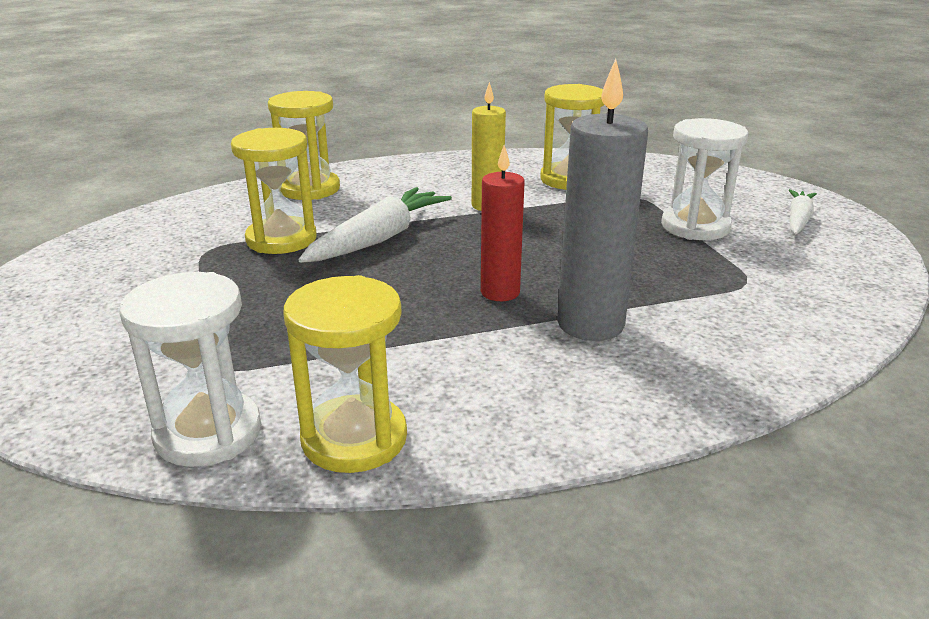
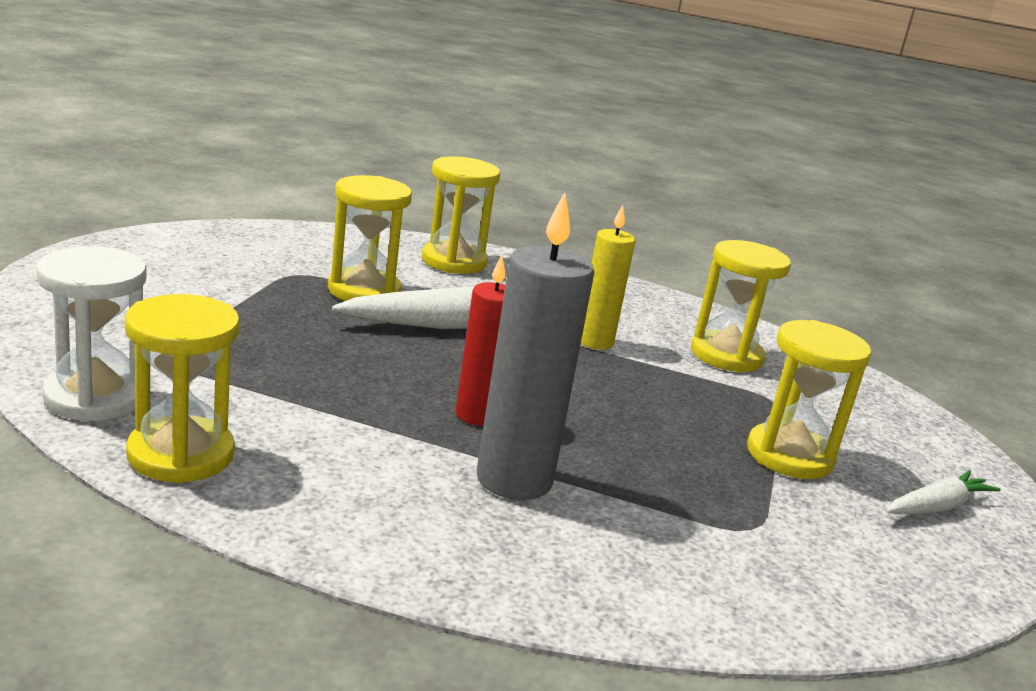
camera: 30 degrees right, 5 degrees down
white hourglass [661,118,748,240] -> yellow hourglass [747,320,871,479]

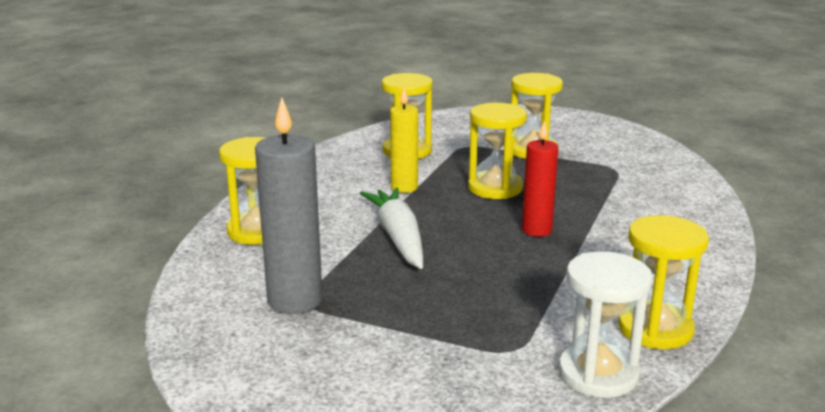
camera: 80 degrees left, 0 degrees up
yellow hourglass [328,175,412,301] -> yellow hourglass moved to [468,103,527,199]
grey candle [477,192,594,500] -> grey candle moved to [255,97,323,314]
white carrot [886,470,1000,514] -> none

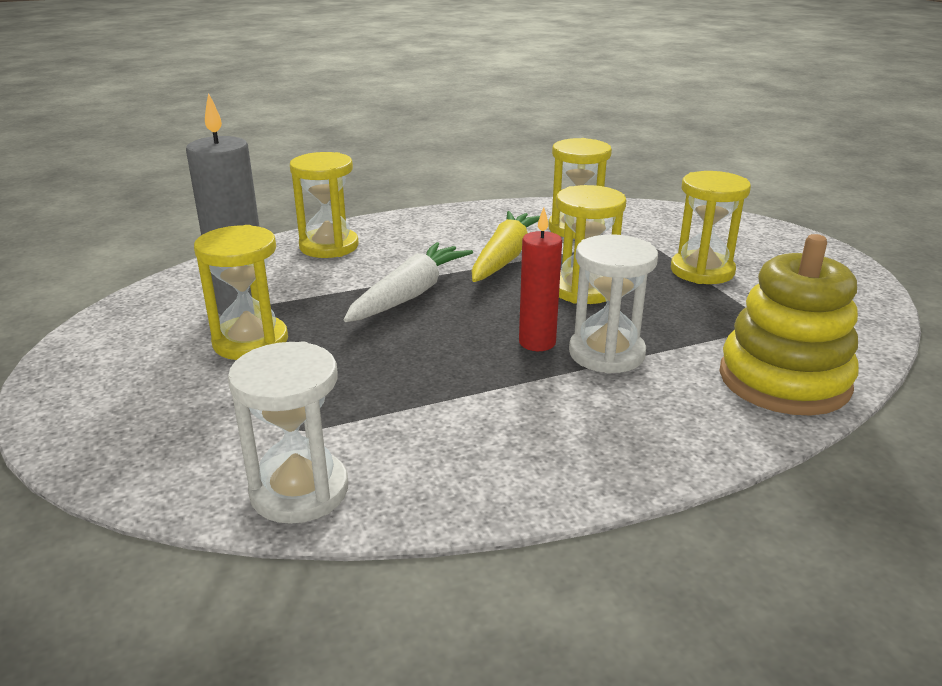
camera: 45 degrees right, 5 degrees up
yellow candle [390,88,418,193] -> yellow carrot [472,211,540,282]
yellow hourglass [618,215,709,349] -> yellow hourglass moved to [194,225,288,360]
none -> white hourglass [569,234,658,374]
none -> yellow stacking toy [719,234,859,416]

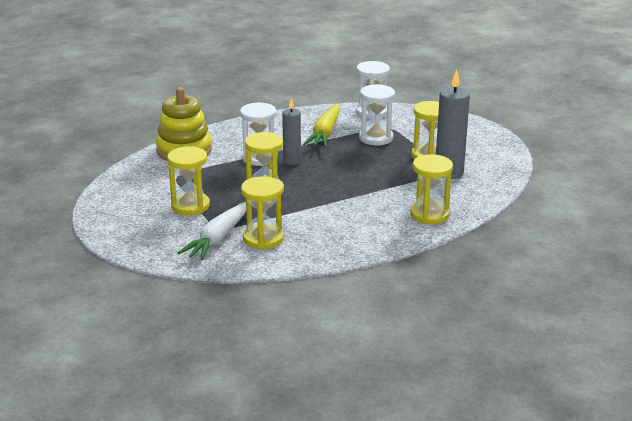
camera: 175 degrees right, 0 degrees up
white carrot [343,242,473,322] -> white carrot moved to [178,202,246,260]
yellow carrot [472,211,540,282] -> yellow carrot moved to [303,104,340,148]
red candle [519,207,562,351] -> grey candle [282,98,301,165]
none -> white hourglass [359,84,395,145]

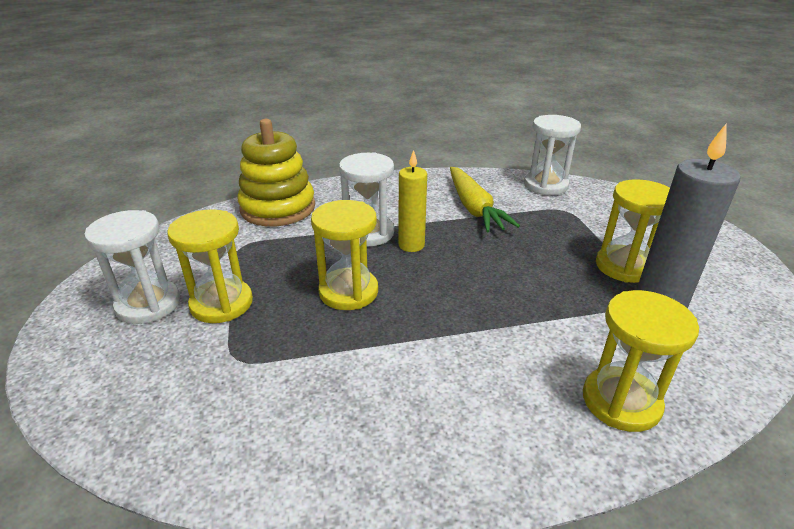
camera: 15 degrees right, 5 degrees up
white carrot [178,202,246,260] -> none
yellow hourglass [241,176,284,250] -> none
grey candle [282,98,301,165] -> yellow candle [399,150,427,252]
yellow carrot [303,104,340,148] -> yellow carrot turned 45 degrees counterclockwise [450,167,520,232]
white hourglass [359,84,395,145] -> white hourglass moved to [84,210,180,324]

